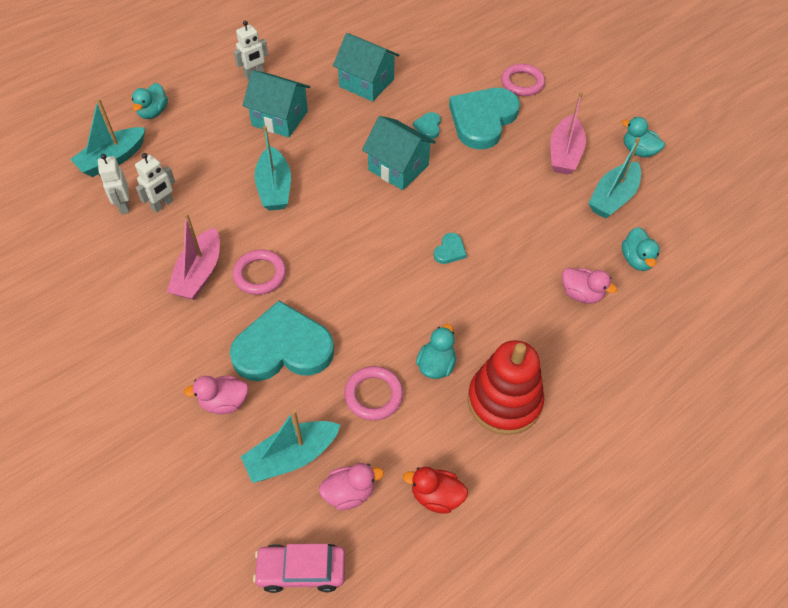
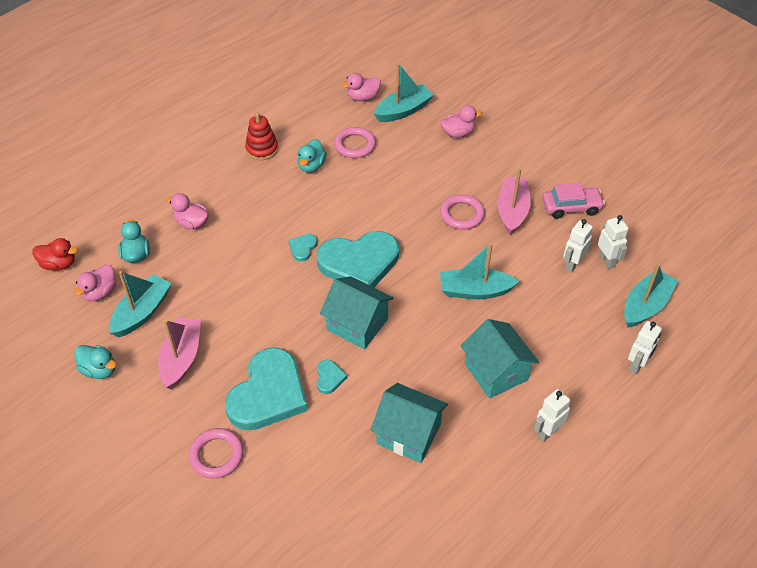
camera: 175 degrees right, 5 degrees down
turquoise duck [132,83,168,119] -> white robot [628,321,662,375]
turquoise heart [230,301,334,381] -> turquoise heart moved to [317,231,399,287]
turquoise house [242,70,310,138] -> turquoise house turned 45 degrees clockwise [460,319,539,399]
pink car [253,544,345,593] -> pink car moved to [542,183,605,219]
turquoise boat [254,126,291,211] -> turquoise boat turned 75 degrees counterclockwise [440,243,519,299]
red duck [403,467,468,514] -> red duck moved to [32,238,78,270]
red stacking toy [468,340,544,435] -> red stacking toy [245,112,278,160], size x0.61
none -> pink duck [74,264,116,301]

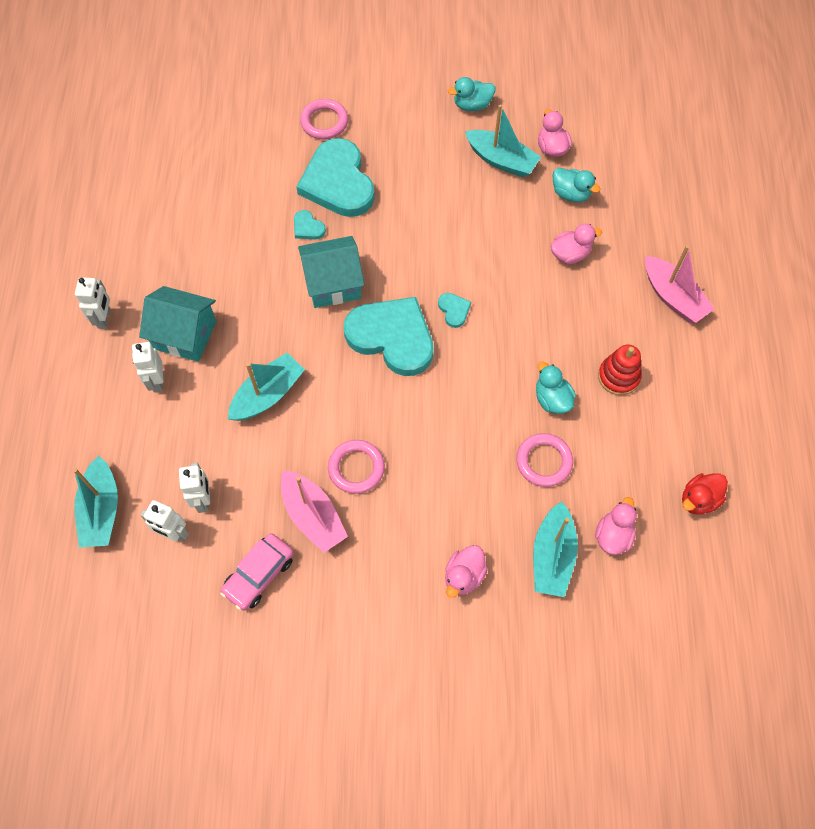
camera: 135 degrees right, 15 degrees up
red duck [32,238,78,270] -> red duck moved to [682,473,728,514]
turquoise boat [109,271,172,337] -> turquoise boat turned 45 degrees counterclockwise [465,104,541,177]
pink boat [158,317,201,390] -> pink boat moved to [645,245,714,323]
turquoise heart [317,231,399,287] -> turquoise heart turned 90 degrees clockwise [344,297,434,376]
turquoise house [371,383,448,463] -> none
white robot [628,321,662,375] -> white robot moved to [132,342,164,393]

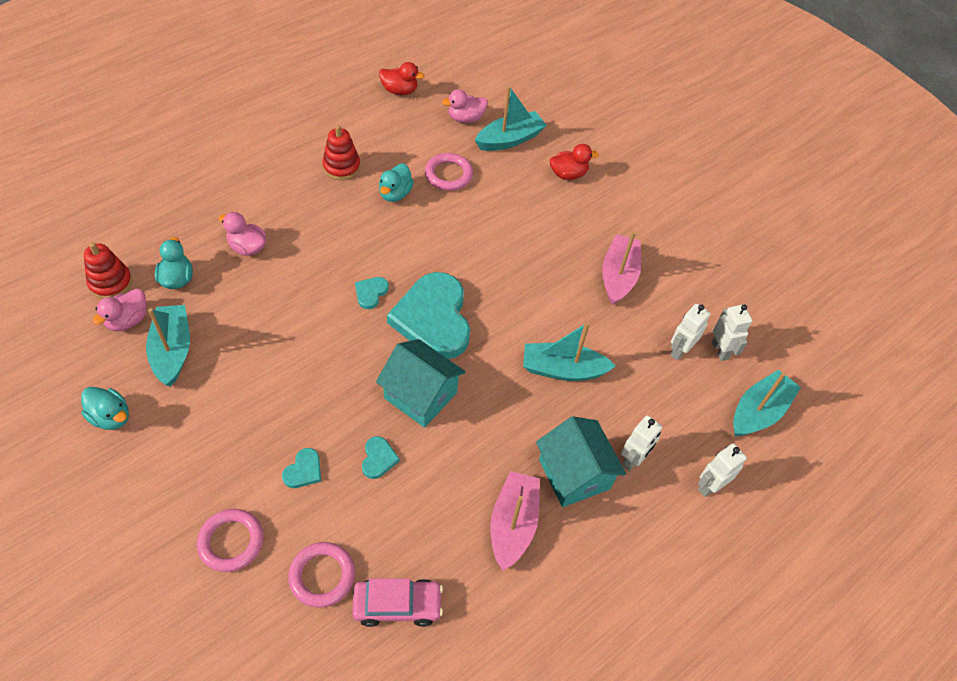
camera: 135 degrees left, 10 degrees down
white robot [75,277,111,329] -> white robot moved to [698,443,747,497]
pink car [220,533,294,611] -> pink car moved to [352,578,443,627]
turquoise heart [296,138,375,217] -> turquoise heart [282,448,321,488], size x0.41
pink ring [328,440,385,494] -> pink ring moved to [288,542,355,608]
pink duck [445,545,488,598] -> red duck [550,144,599,180]
pink boat [645,245,714,323] -> pink boat moved to [490,471,540,571]
none -> red stacking toy [84,242,132,299]

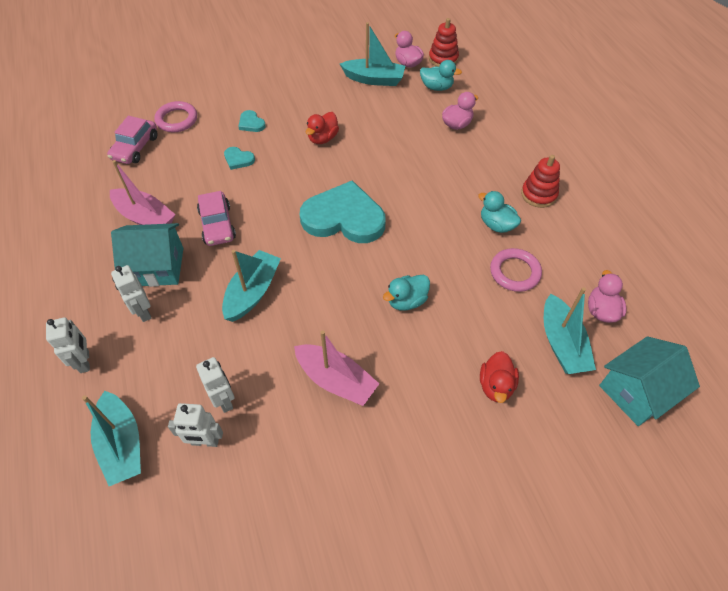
camera: 115 degrees right, 0 degrees up
turquoise duck [81,387,129,430] -> turquoise duck moved to [383,275,430,311]
pink ring [197,509,264,572] -> none
turquoise heart [355,277,389,309] -> none
turquoise house [376,339,466,428] -> turquoise house moved to [599,336,700,426]
red duck [379,62,425,95] -> red duck moved to [306,112,339,144]
none -> pink car [197,191,236,246]

